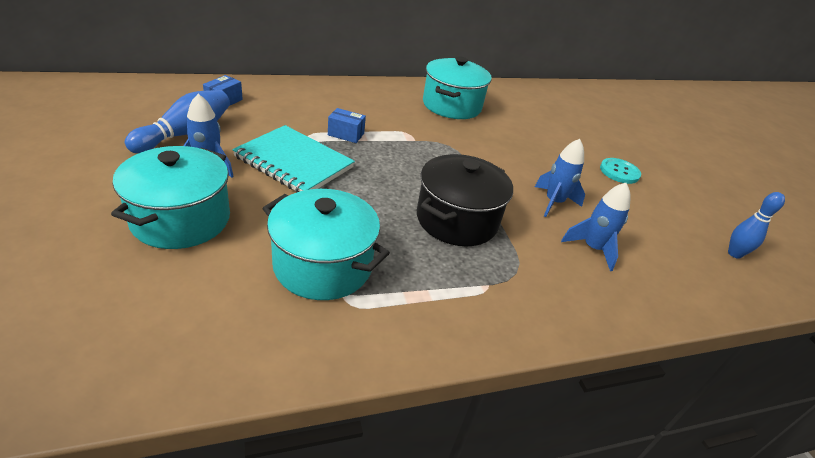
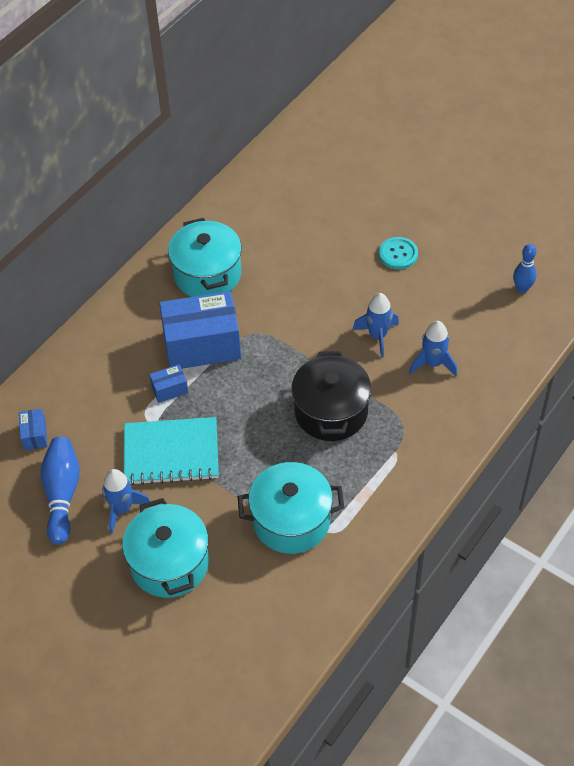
camera: 30 degrees left, 15 degrees up
none -> blue box [159,291,241,369]

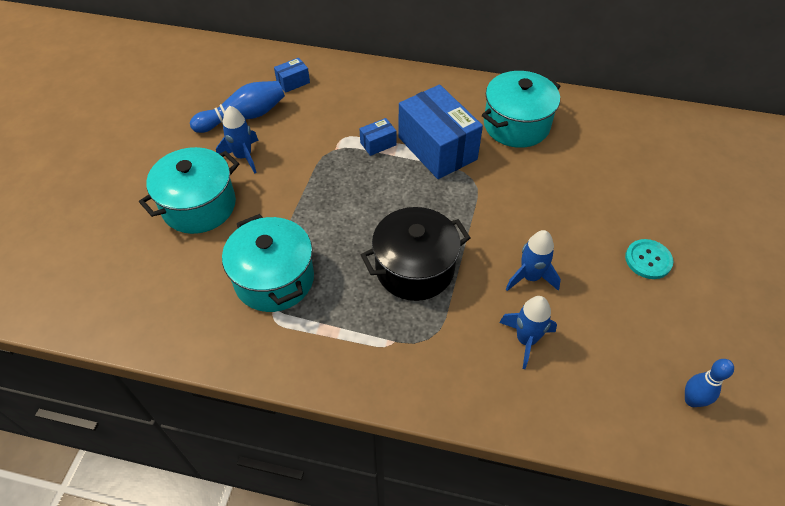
camera: 65 degrees right, 0 degrees up
turquoise notebook [124,417,219,486] -> none
blue box [149,364,189,403] -> blue box turned 75 degrees counterclockwise [359,118,397,156]

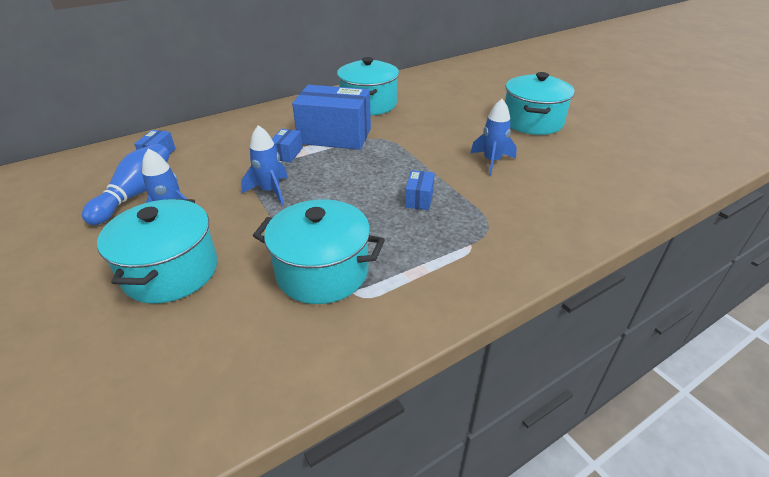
camera: 45 degrees left, 15 degrees down
black pot [361,207,470,301] -> blue box [405,170,435,210]
blue rocket [499,296,557,369] -> blue rocket moved to [241,125,288,205]
turquoise button [625,239,673,279] -> turquoise pot [505,72,575,135]
blue bowling pin [685,359,734,407] -> none

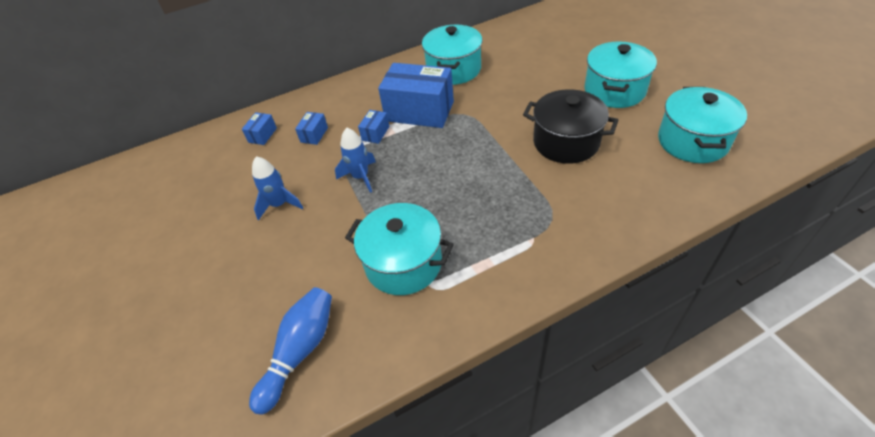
camera: 10 degrees right, 10 degrees up
blue bowling pin [82,143,170,225] -> blue bowling pin moved to [249,287,332,414]
turquoise pot [97,199,217,304] -> turquoise pot moved to [658,87,747,163]
blue box [405,170,435,210] -> blue box moved to [295,112,328,145]
blue rocket [471,99,517,175] -> black pot [523,89,618,164]

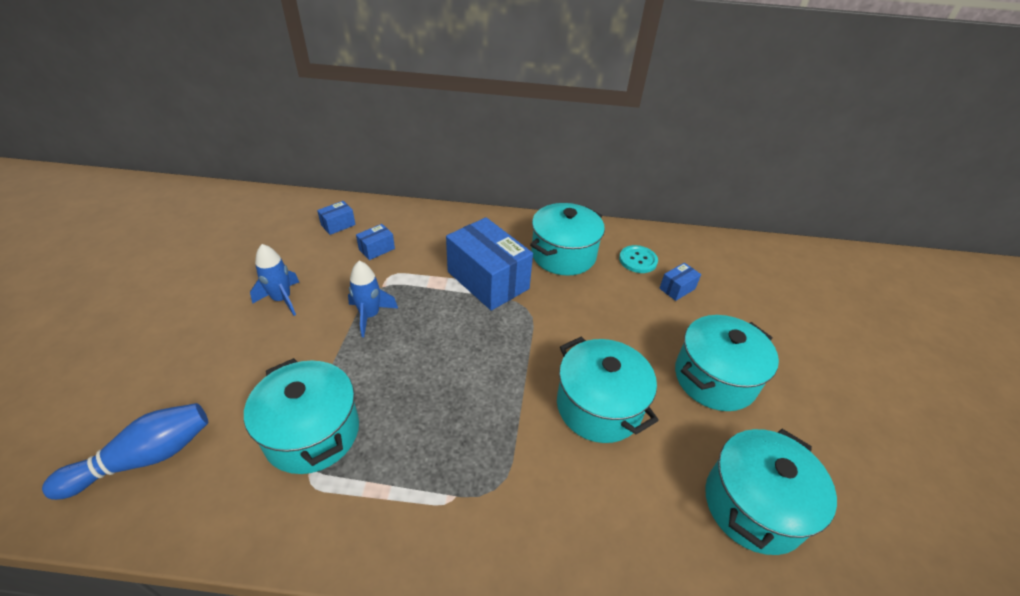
camera: 25 degrees right, 5 degrees down
blue box [358,110,389,144] -> blue box moved to [659,263,701,301]
black pot [523,89,618,164] -> turquoise pot [557,337,659,443]
none -> turquoise button [619,245,658,273]

